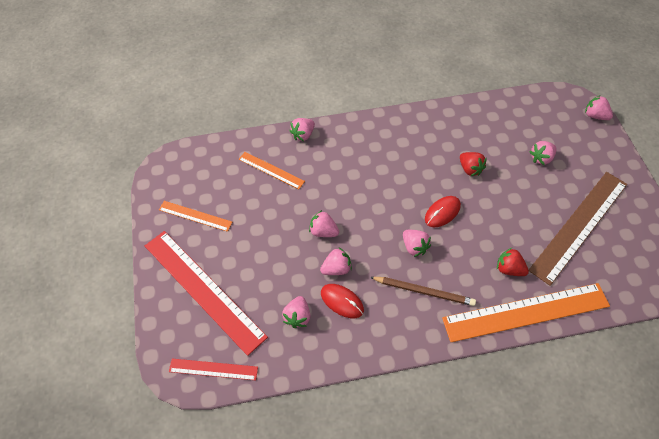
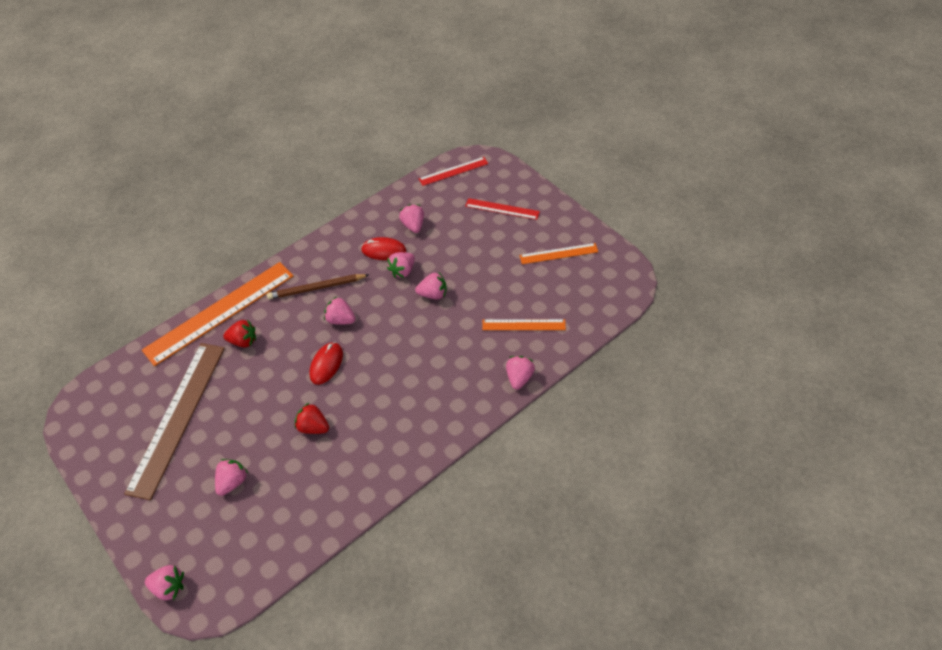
camera: 155 degrees right, 5 degrees down
red ruler [145,231,268,356] -> red ruler [465,198,540,220], size x0.50

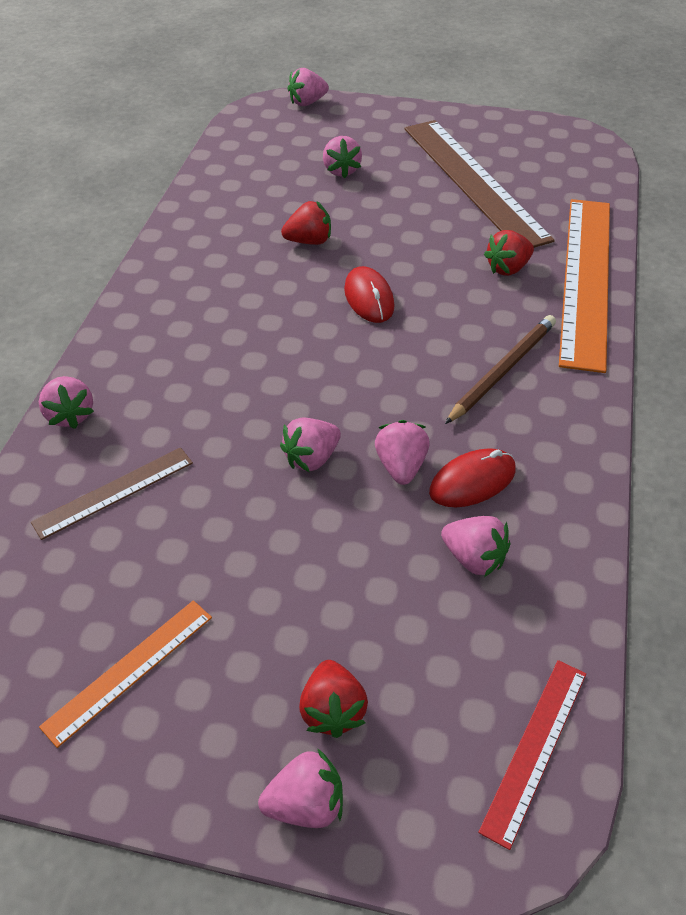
camera: 140 degrees right, 5 degrees down
pink strawberry [324,296,356,325] -> pink strawberry moved to [258,748,343,828]
red ruler [465,198,540,220] -> red strawberry [299,660,368,738]
orange ruler [482,319,566,330] -> brown ruler [31,448,193,540]

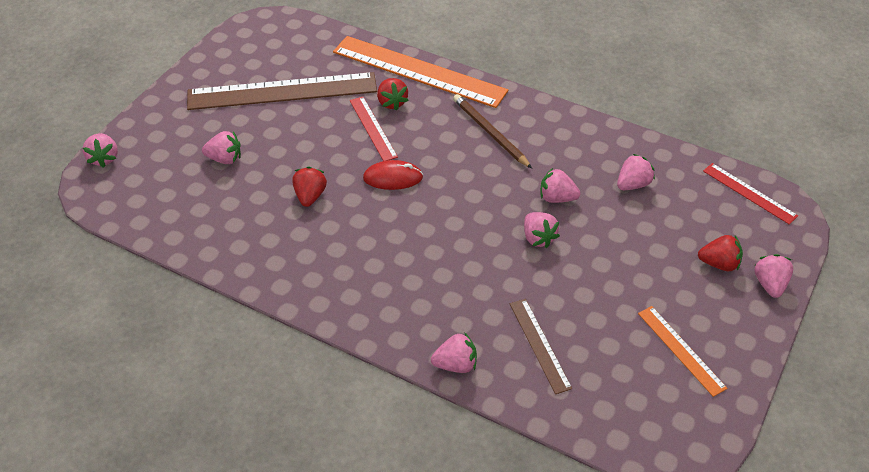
camera: 75 degrees left, 0 degrees up
red mouse [429,448,516,507] -> none
none -> red ruler [350,97,398,161]

